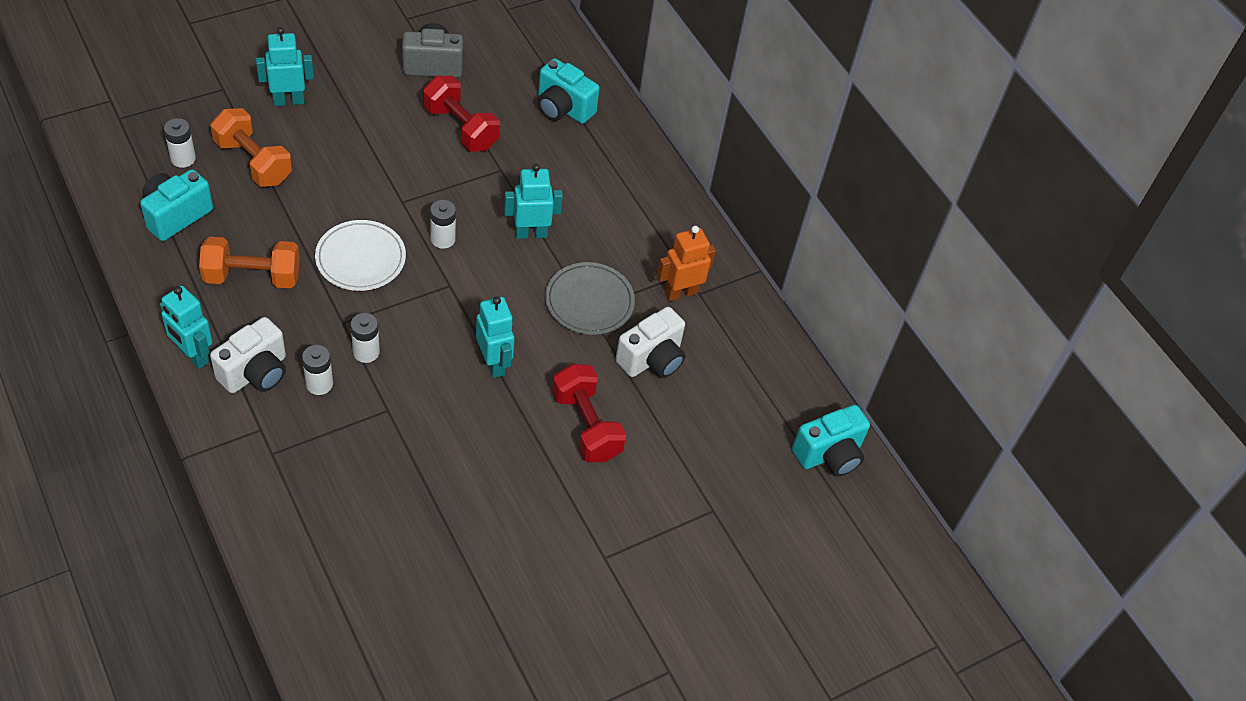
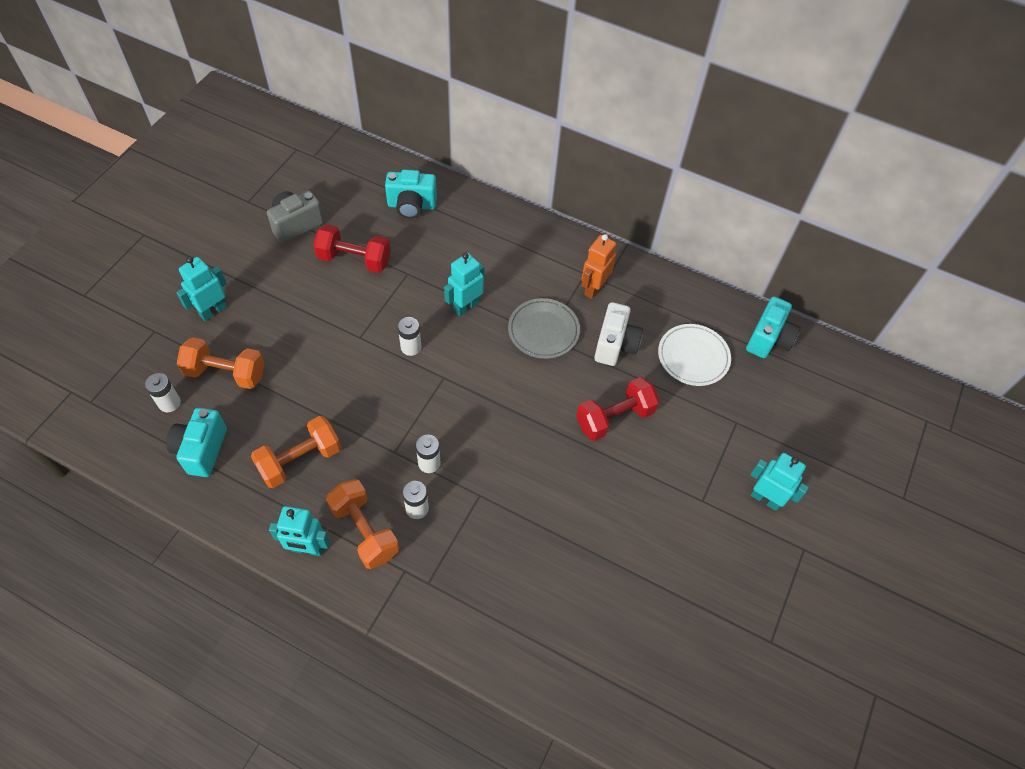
camera: 30 degrees left, 5 degrees up
white camera [210,317,286,393] -> orange dumbbell [326,479,399,569]
white plate [315,220,406,291] -> white plate moved to [658,324,731,386]
turquoise robot [476,296,514,378] -> turquoise robot moved to [750,453,809,511]
red dumbbell [552,364,626,462] -> red dumbbell turned 60 degrees counterclockwise [576,377,659,441]

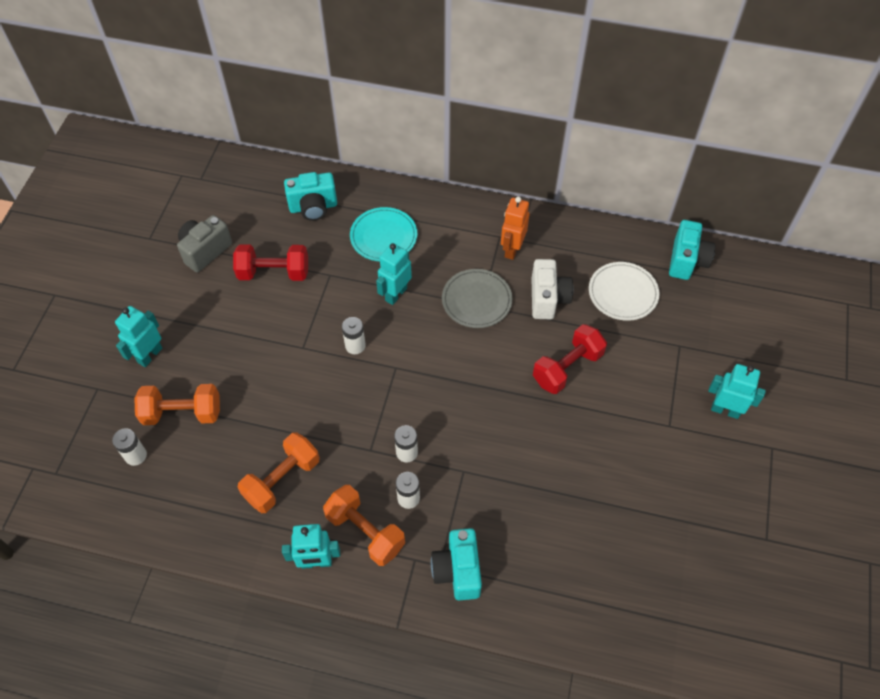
camera: 10 degrees left, 0 degrees up
turquoise camera [166,408,227,477] -> turquoise camera moved to [431,528,482,600]
none -> turquoise plate [350,207,417,261]

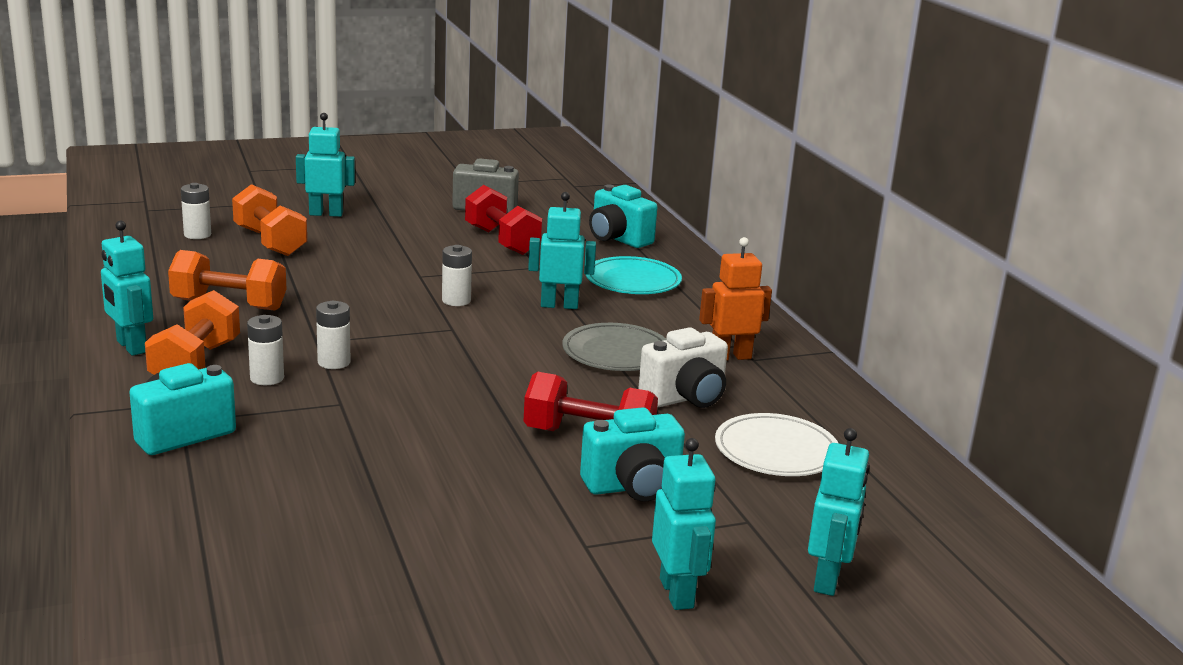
camera: 55 degrees right, 35 degrees down
turquoise camera [669,220,715,280] -> turquoise camera moved to [580,407,685,501]
none -> turquoise robot [808,428,870,596]

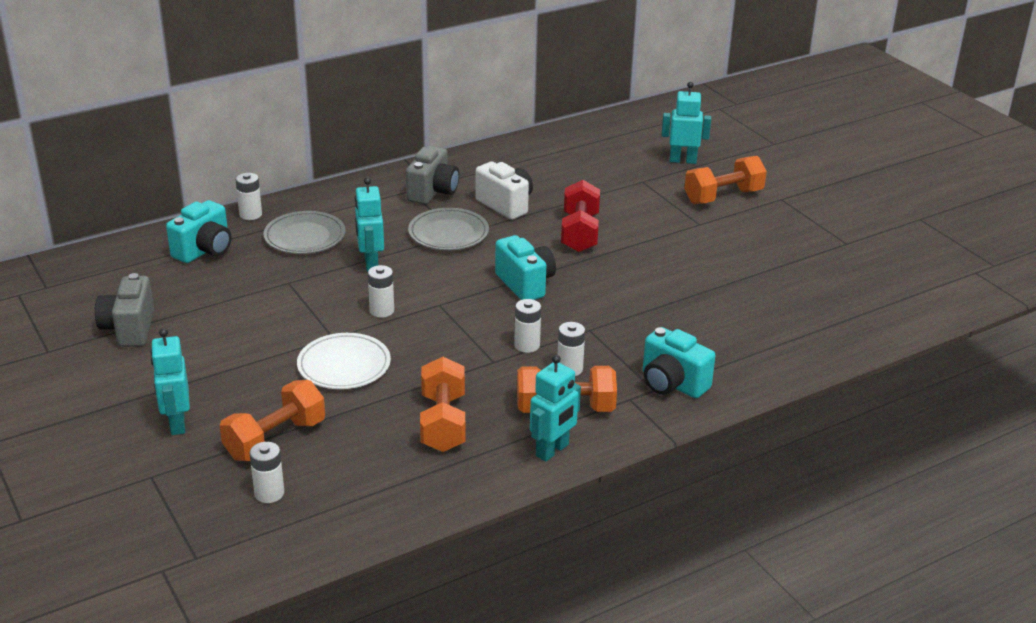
camera: 100 degrees left, 10 degrees up
red dumbbell [465,185,542,255] -> none
turquoise camera [580,407,685,501] -> turquoise camera moved to [495,235,556,300]
turquoise plate [585,256,682,294] -> grey plate [263,211,346,254]
turquoise robot [652,438,716,610] -> orange dumbbell [684,156,767,204]
orange robot [699,237,772,361] -> grey camera [406,146,459,204]
white plate [715,413,838,476] -> white plate moved to [297,333,391,389]
none -> white battery [236,173,262,220]

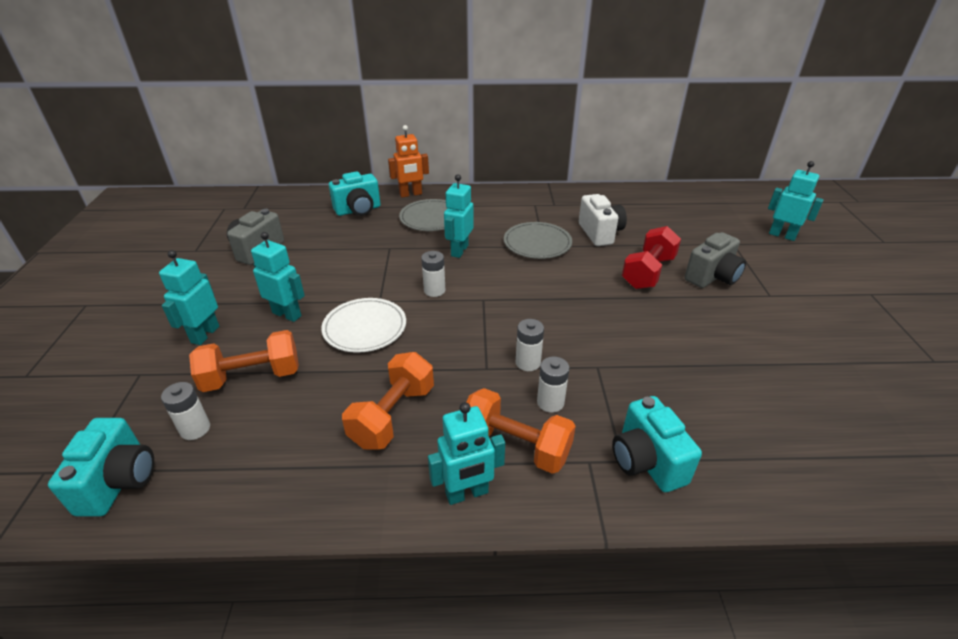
camera: 30 degrees right, 5 degrees up
white battery [236,173,262,220] -> orange robot [388,125,429,197]
grey camera [406,146,459,204] -> grey camera moved to [684,232,746,288]
turquoise camera [495,235,556,300] -> turquoise camera moved to [48,418,154,517]
orange dumbbell [684,156,767,204] -> none
none -> turquoise robot [251,232,305,322]

